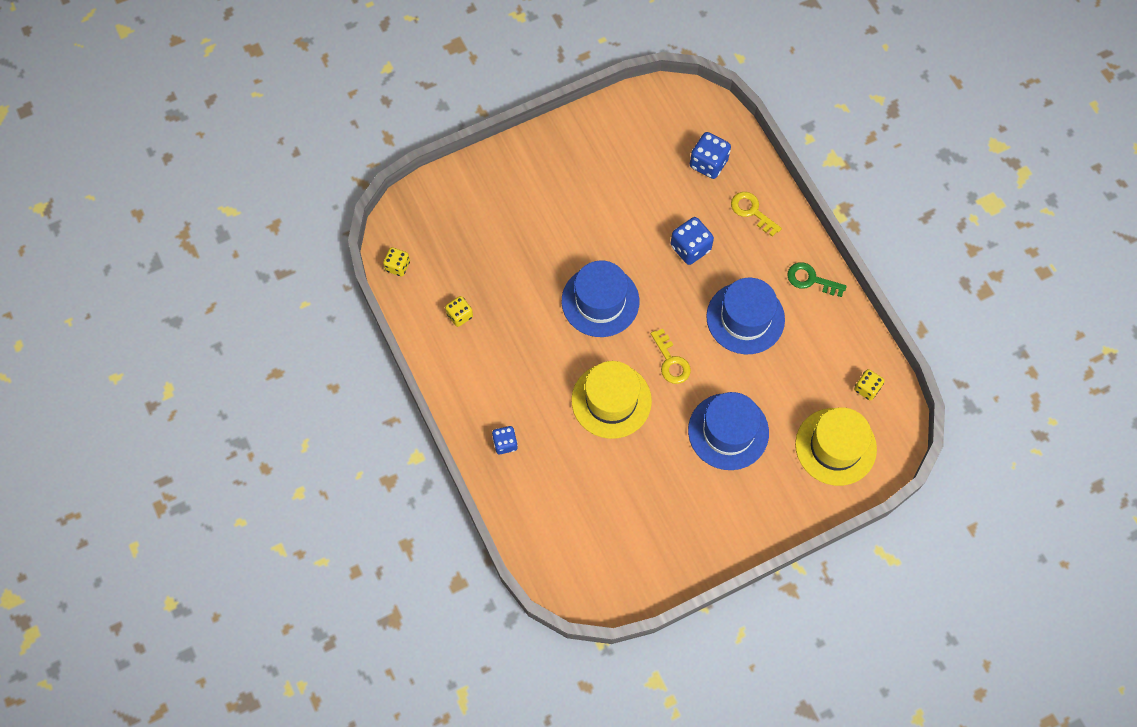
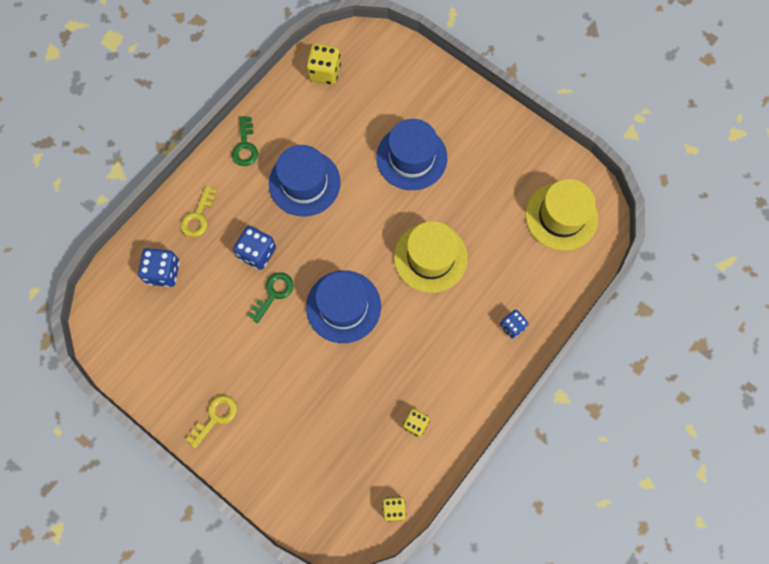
camera: 115 degrees left, 5 degrees up
yellow key [651,329,691,384] -> yellow key moved to [186,395,237,448]
yellow hat [795,407,877,486] -> yellow hat moved to [525,179,598,251]
yellow dice [854,369,884,400] -> yellow dice [306,44,341,85], size x1.56
none -> green key [248,272,294,323]

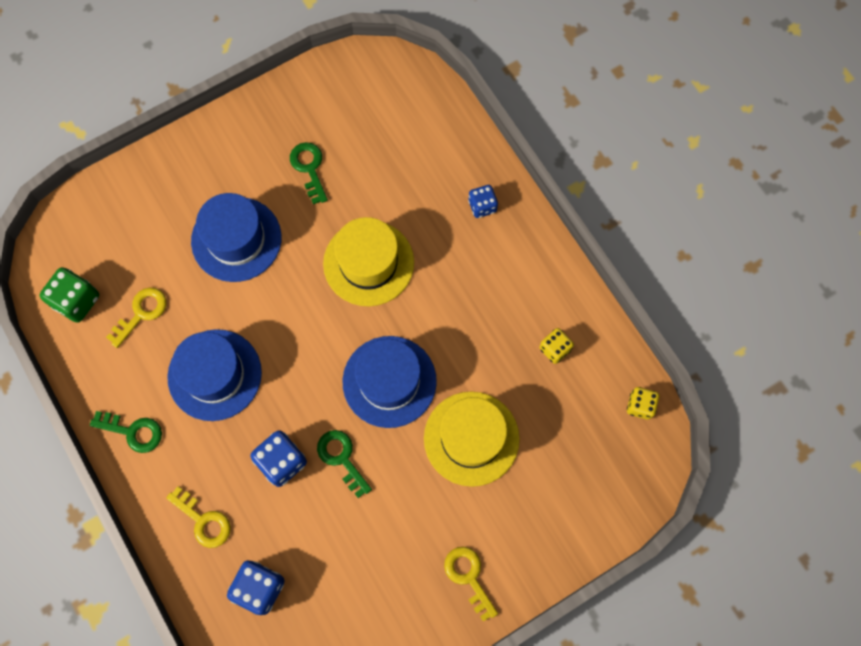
camera: 70 degrees left, 0 degrees up
yellow dice [306,44,341,85] -> green dice [40,267,99,323]
yellow hat [525,179,598,251] -> yellow hat moved to [424,391,520,487]
none -> yellow key [106,287,166,348]
none -> green key [290,142,328,205]

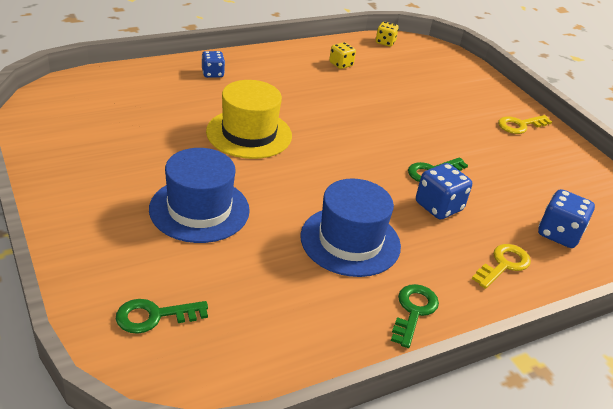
camera: 90 degrees left, 35 degrees down
green dice [40,267,99,323] -> none
yellow key [106,287,166,348] -> none
green key [290,142,328,205] -> green key moved to [116,299,208,334]
blue hat [343,336,437,428] -> none
yellow hat [424,391,520,487] -> none

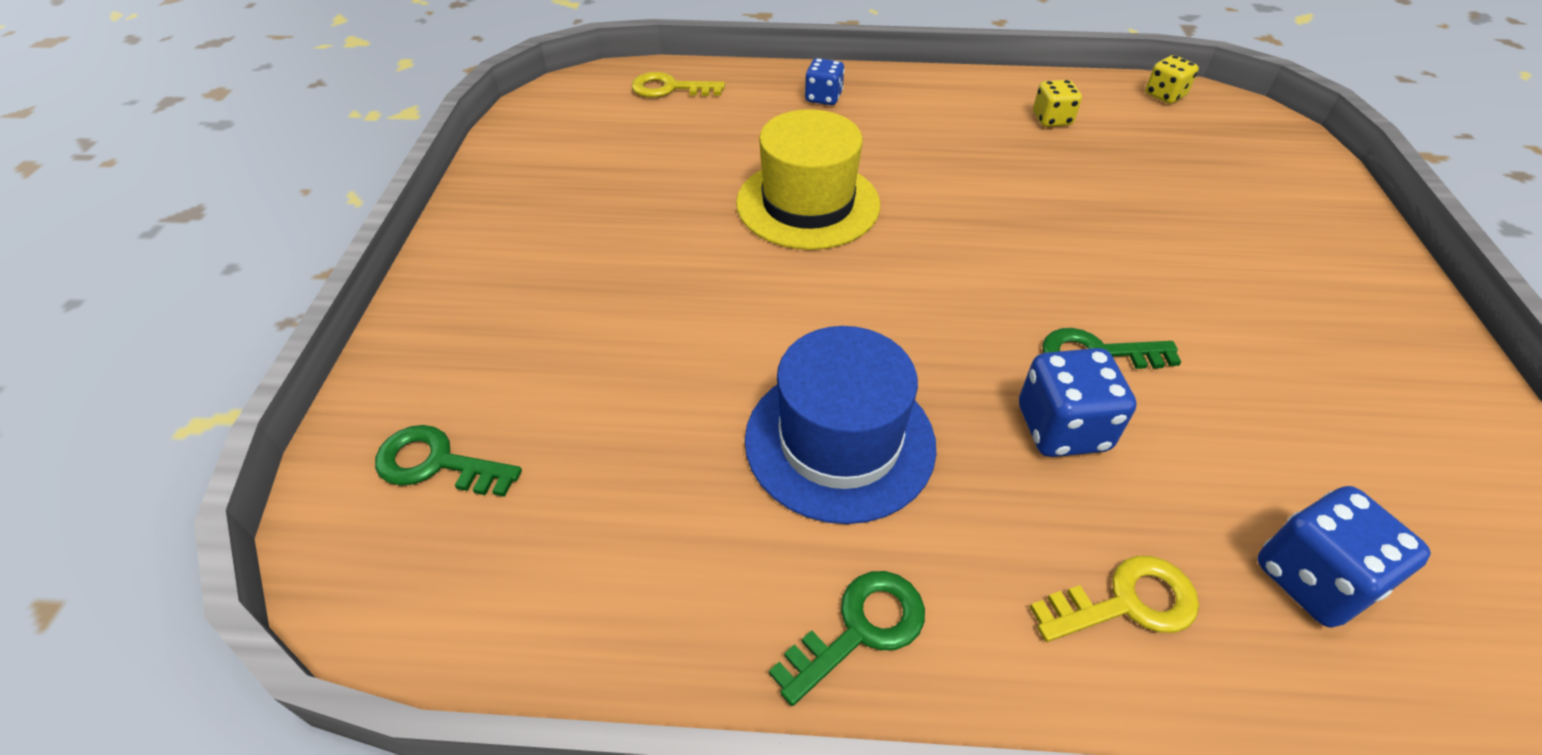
camera: 35 degrees right, 10 degrees up
blue hat [149,148,250,243] -> none
yellow key [498,115,552,134] -> yellow key moved to [632,72,725,97]

